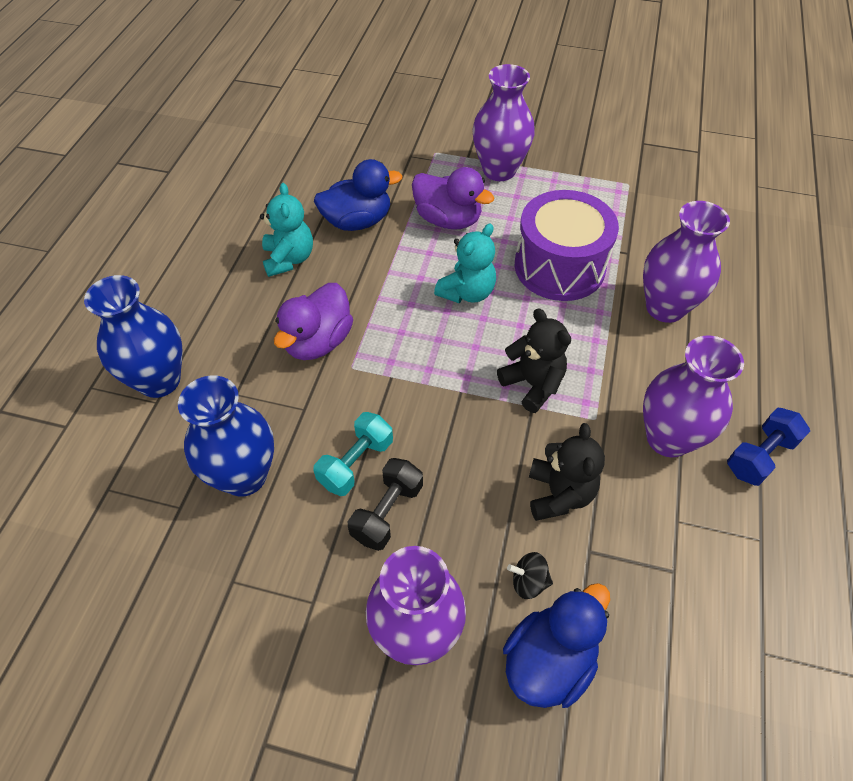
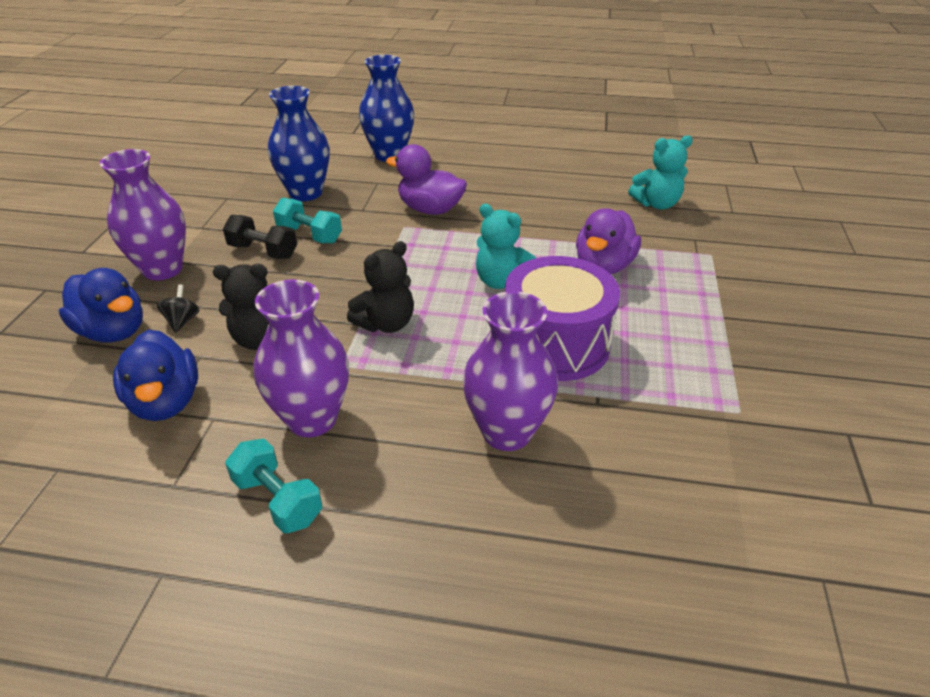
camera: 85 degrees right, 15 degrees down
turquoise teddy bear [260,183,313,277] -> turquoise teddy bear moved to [628,135,693,210]
blue duck [314,159,403,231] -> blue duck moved to [113,330,198,421]
purple vase [473,64,535,181] -> none
blue dumbbell [727,408,810,486] -> turquoise dumbbell [225,439,322,533]

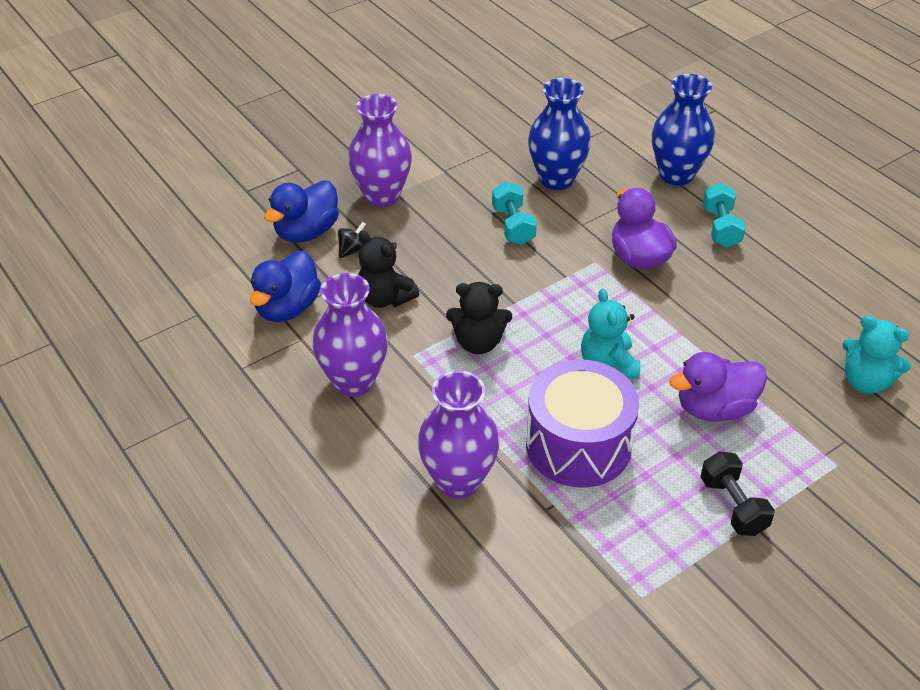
camera: 45 degrees right, 5 degrees up
blue duck [59,268,143,343] -> blue duck turned 45 degrees clockwise [264,180,339,243]
black dumbbell [223,215,297,259] -> black dumbbell moved to [701,451,775,536]
turquoise dumbbell [225,439,322,533] -> turquoise dumbbell moved to [703,183,746,248]

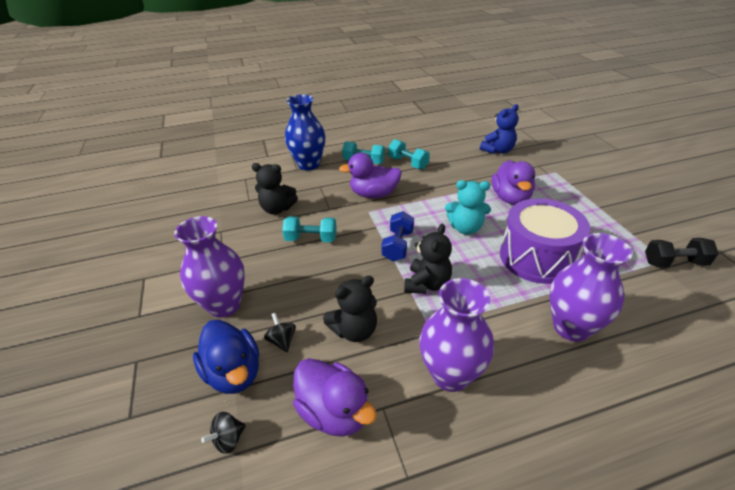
camera: 70 degrees left, 5 degrees down
blue duck [250,250,321,322] -> purple duck [293,358,377,437]
blue vase [528,78,591,190] -> black teddy bear [252,163,298,215]
black dumbbell [701,451,775,536] -> black dumbbell moved to [645,238,719,268]
turquoise teddy bear [842,316,911,394] -> blue teddy bear [480,104,519,154]
none -> black spinning top [201,412,246,454]
none -> blue dumbbell [381,211,414,261]
none -> turquoise dumbbell [388,139,430,170]

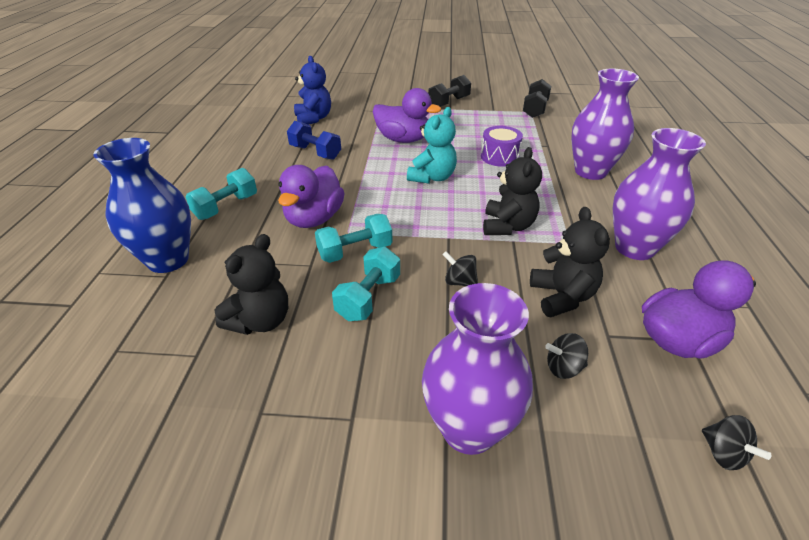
camera: 70 degrees left, 0 degrees up
blue duck [193,320,259,394] -> none
blue dumbbell [381,211,414,261] -> blue dumbbell moved to [287,121,341,160]
turquoise dumbbell [388,139,430,170] -> turquoise dumbbell moved to [315,214,393,263]
black teddy bear [404,224,452,294] -> black teddy bear turned 60 degrees clockwise [483,147,542,235]
purple drum [500,198,590,284] -> purple drum [481,126,523,167], size x0.52
none -> black dumbbell [428,75,471,107]
none -> black spinning top [442,251,478,286]

